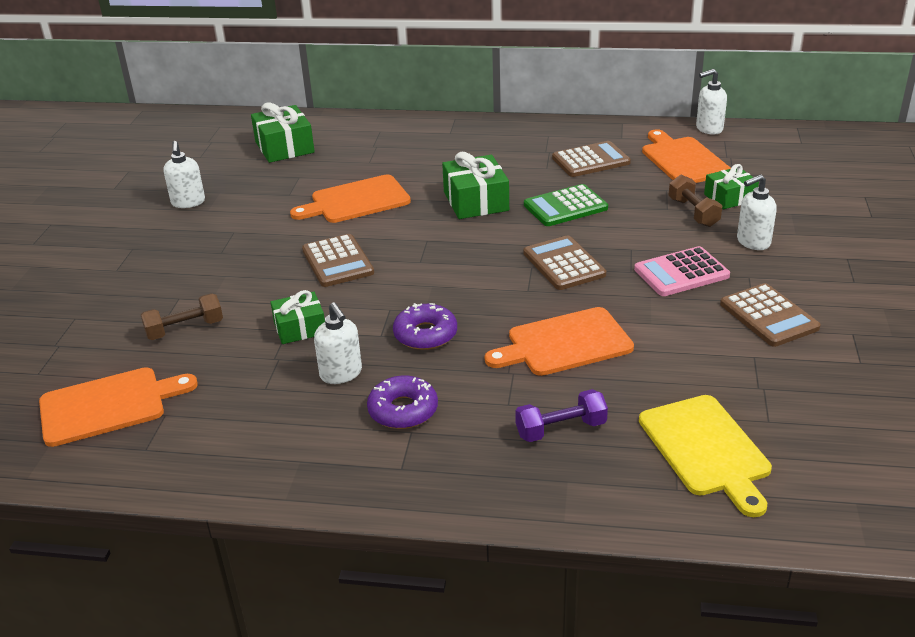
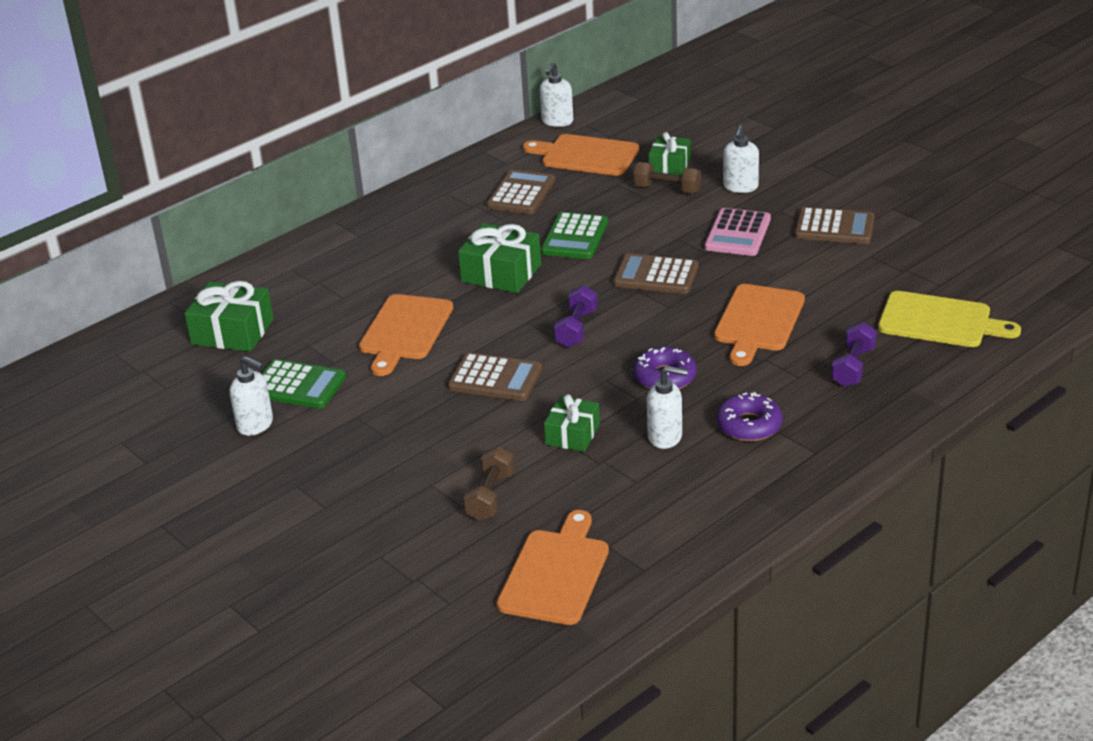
camera: 50 degrees left, 0 degrees up
none -> green calculator [262,359,346,409]
none -> purple dumbbell [554,285,598,348]

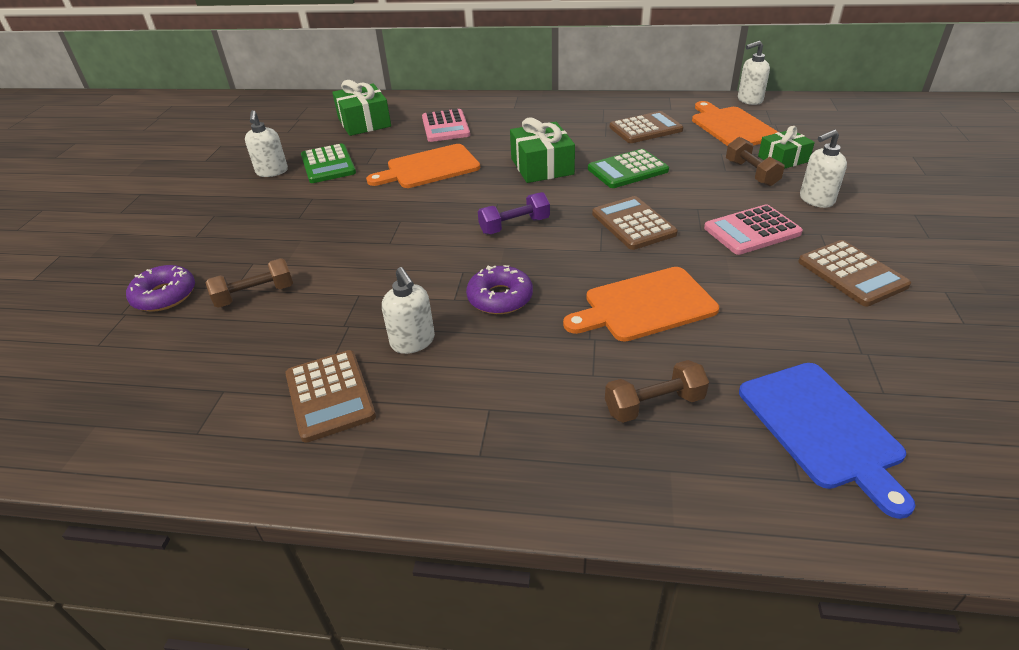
camera: 50 degrees right, 5 degrees up
brown calculator [448,353,542,401] -> brown calculator moved to [285,350,376,443]
orange cutting board [497,510,609,625] -> none
green gift [544,394,600,452] -> none
purple donut [716,392,783,441] -> purple donut moved to [126,265,195,312]
purple dumbbell [831,322,877,387] -> brown dumbbell [605,360,709,423]
yellow cutting board [878,291,1021,347] -> blue cutting board [739,363,916,519]
none -> pink calculator [422,109,470,142]

